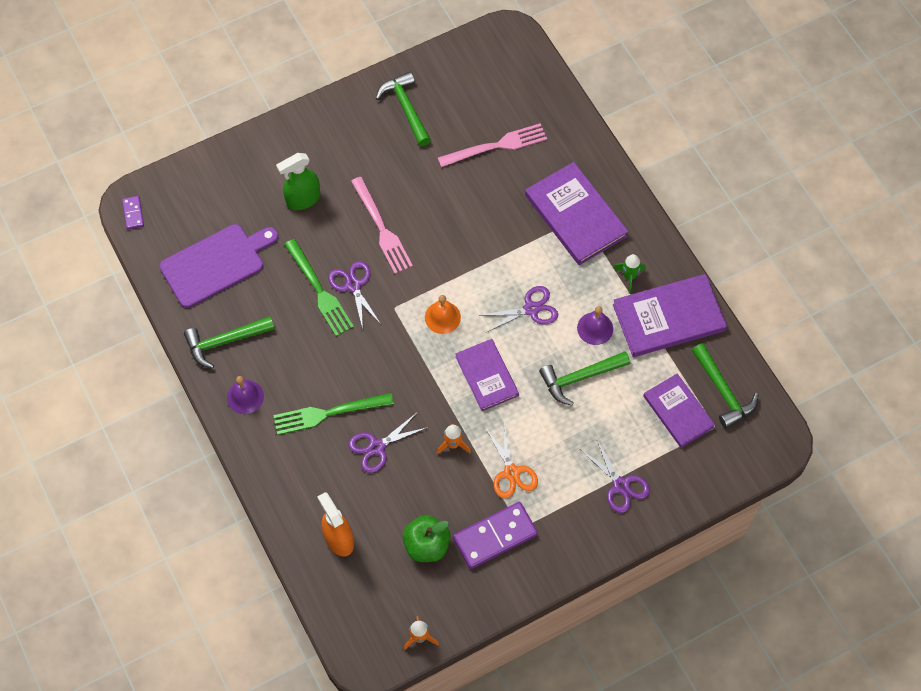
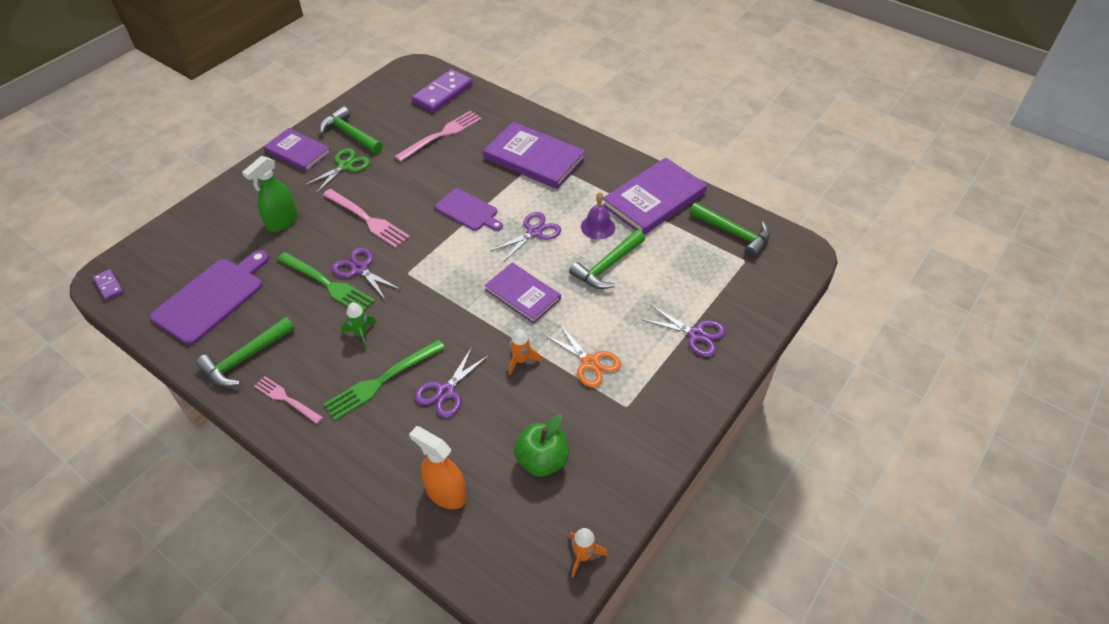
camera: 25 degrees left, 15 degrees down
purple bell [227,376,264,414] -> pink fork [254,376,323,424]
orange bell [425,295,461,334] -> none
purple domino [453,502,538,569] -> purple domino moved to [412,69,473,113]
green rocket [613,254,646,294] -> green rocket moved to [341,302,377,349]
purple book [643,373,715,448] -> purple book moved to [264,128,331,172]
none -> green scissors [303,148,370,194]
none -> purple cutting board [435,188,503,231]

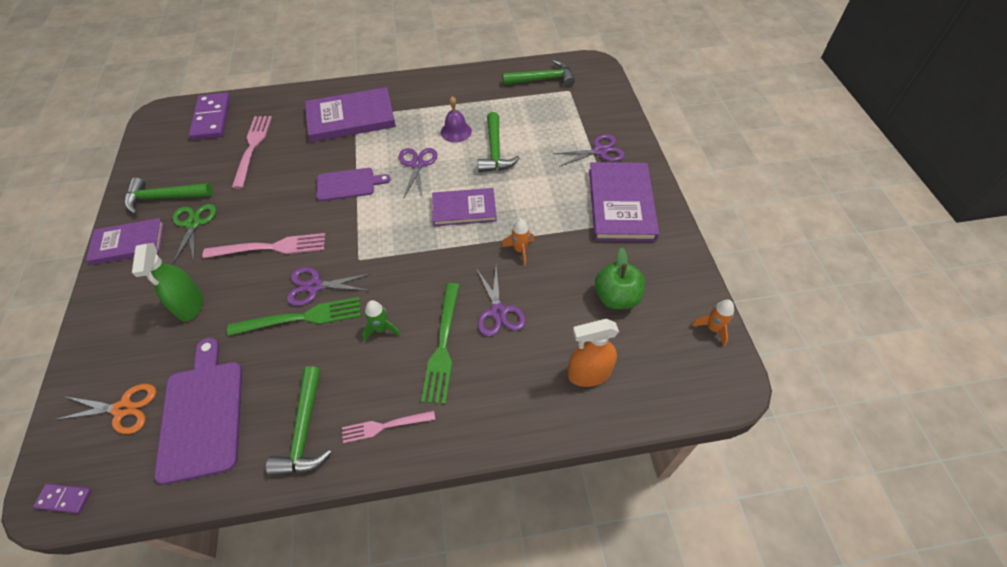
camera: 45 degrees left, 5 degrees up
orange scissors [544,323,621,388] -> orange scissors moved to [54,384,157,434]
purple book [603,157,707,235] -> purple book moved to [589,162,659,242]

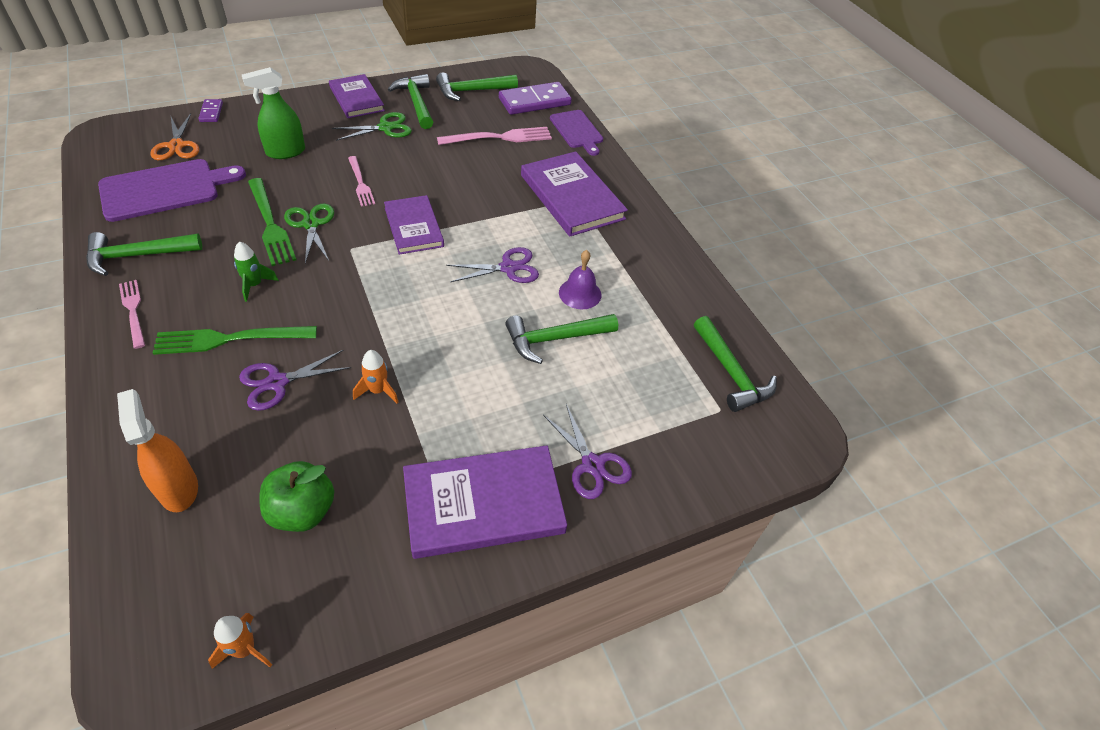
camera: 70 degrees right, 5 degrees down
purple domino [33,483,92,514] -> purple domino moved to [199,99,223,122]
pink fork [203,233,325,258] -> pink fork [348,156,375,207], size x0.64
purple scissors [287,267,370,306] -> green scissors [284,203,334,263]
purple cutting board [317,168,391,201] -> purple cutting board moved to [550,110,603,156]
purple book [432,188,497,226] -> purple book moved to [384,195,444,255]
none -> green hammer [436,72,518,101]

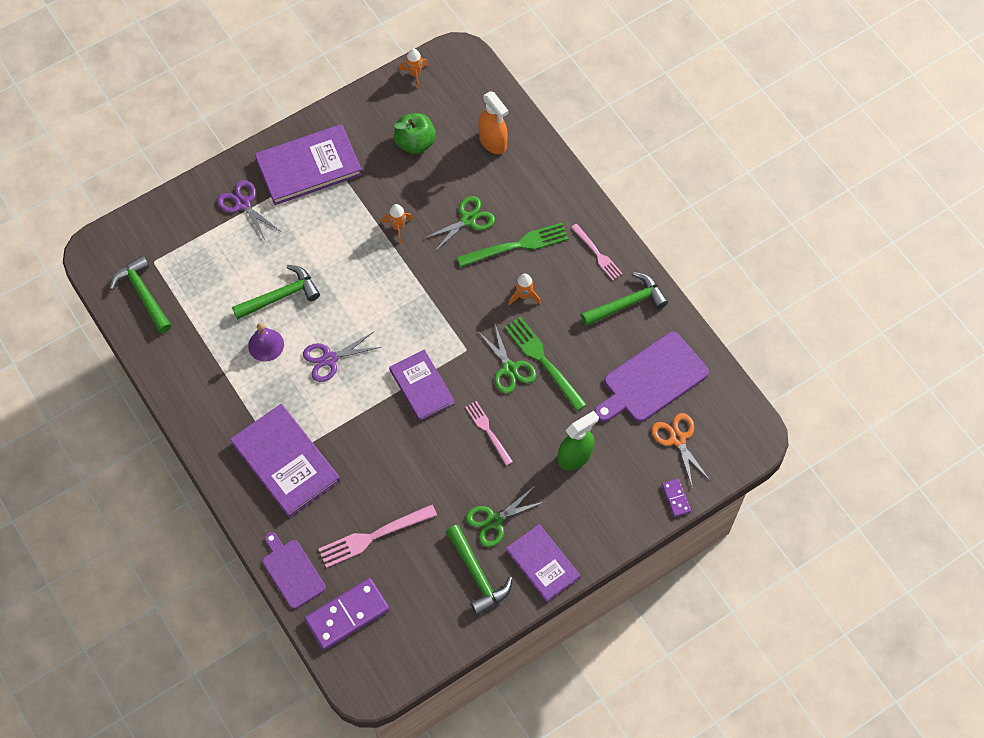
camera: 175 degrees right, 15 degrees up
green rocket [234,241,279,302] -> orange rocket [509,273,541,305]
purple scissors [239,350,351,411] -> green scissors [423,196,495,252]
green hammer [436,72,518,101] -> none

